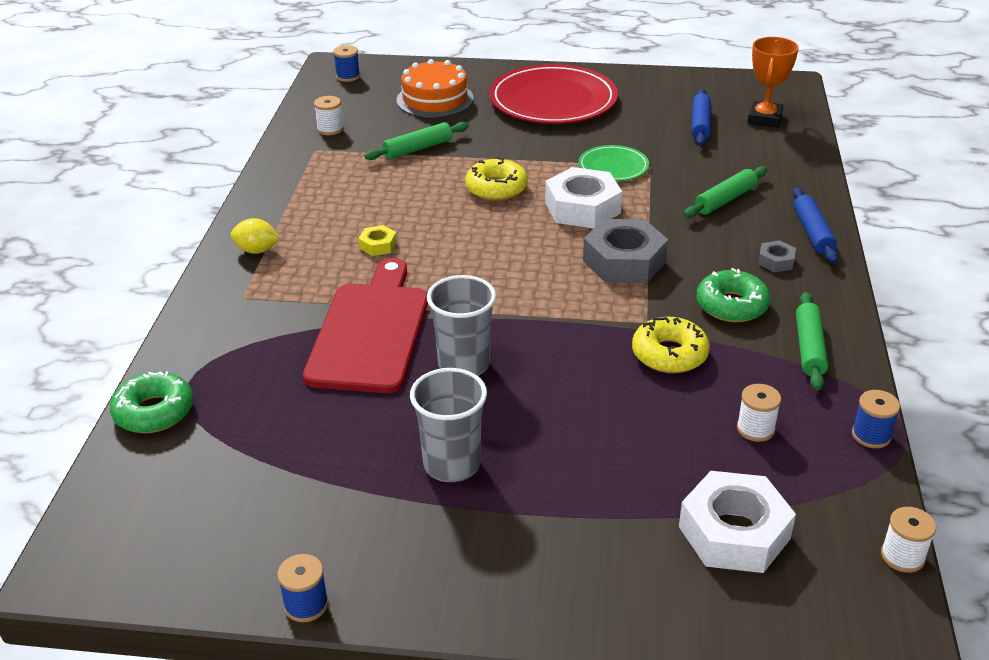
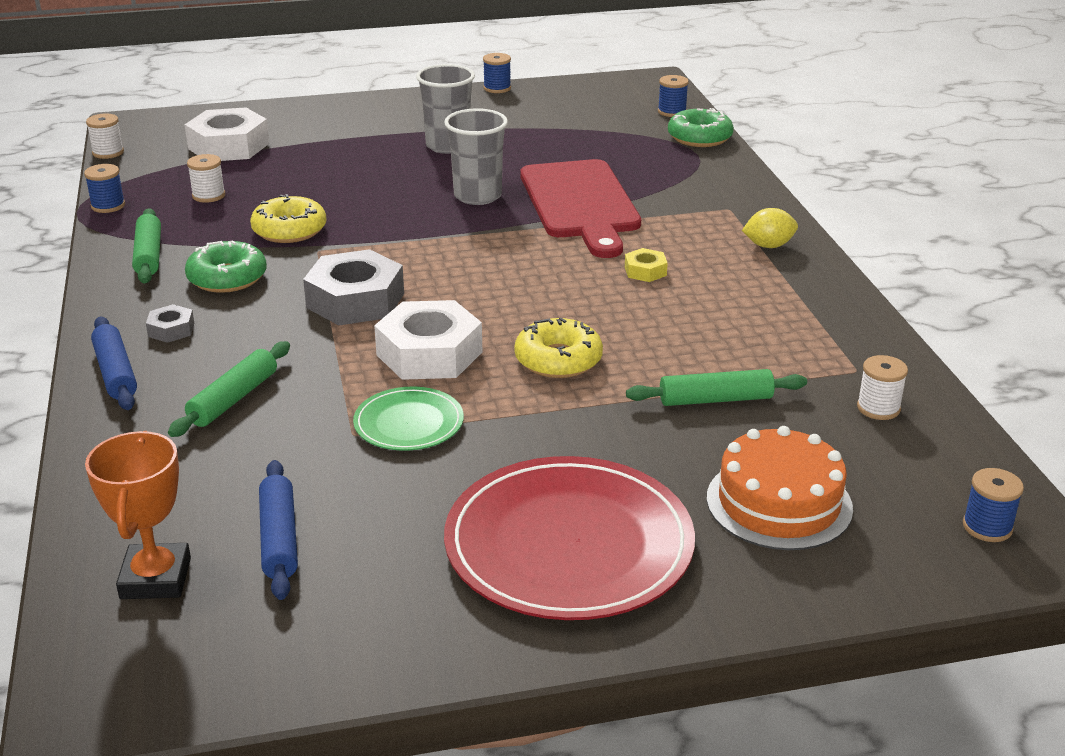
camera: 160 degrees right, 5 degrees down
green rolling pin [364,122,469,160] -> green rolling pin turned 45 degrees clockwise [626,369,807,406]
none -> blue spool [658,75,689,117]

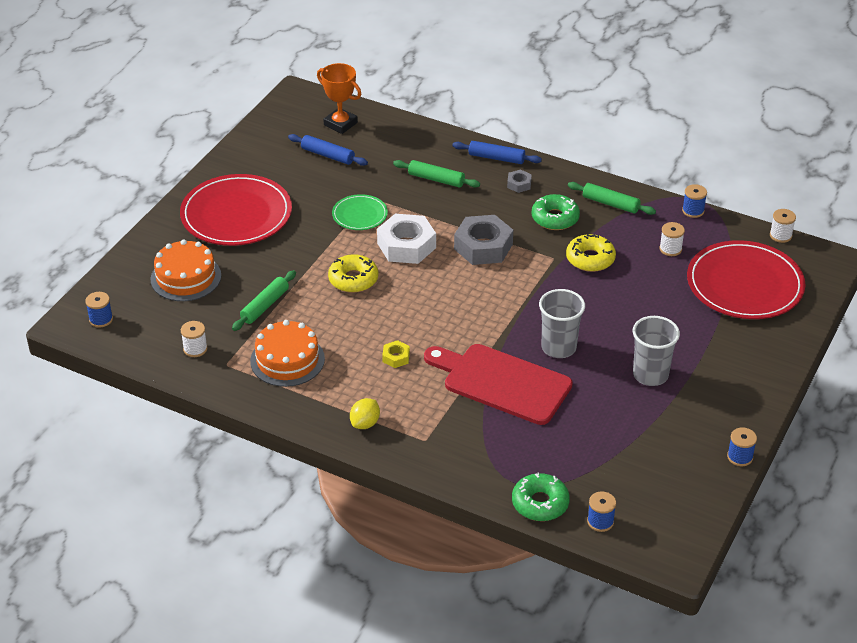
camera: 130 degrees right, 10 degrees up
green rolling pin [168,341,290,437] -> green rolling pin turned 45 degrees counterclockwise [393,160,480,188]
white nut [185,107,270,161] -> red plate [687,240,806,319]
none -> orange cake [250,320,325,387]

